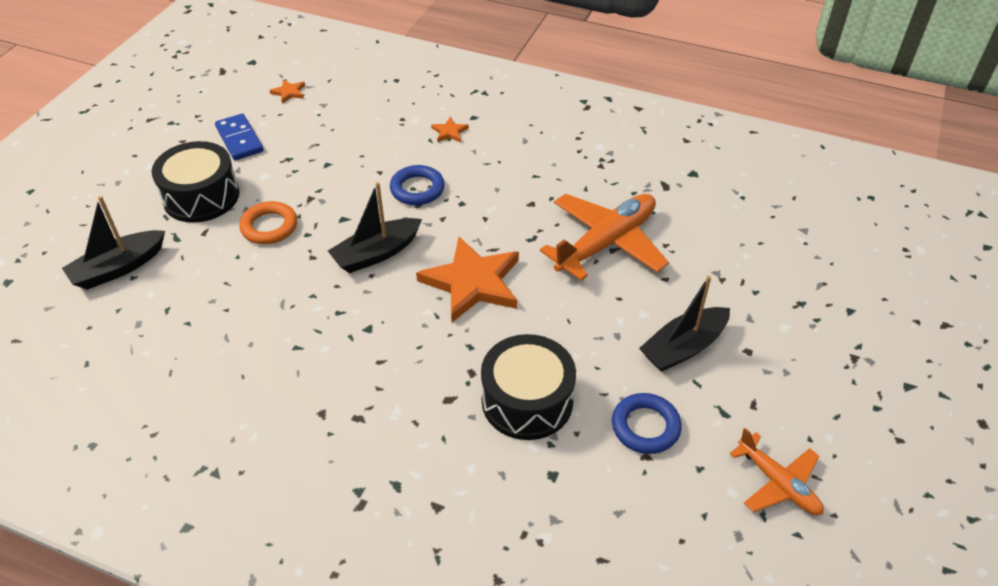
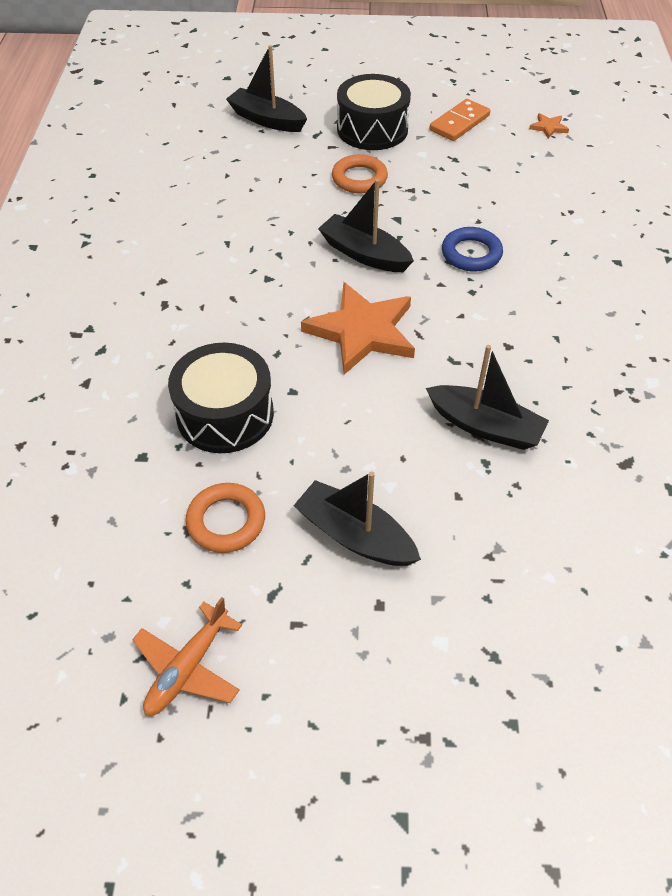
camera: 70 degrees right, 5 degrees up
blue domino [215,114,263,160] -> orange domino [429,99,490,141]
orange star [431,117,469,142] -> none
orange plane [540,194,669,281] -> black boat [426,345,549,450]
blue ring [612,393,682,454] -> orange ring [186,483,265,553]

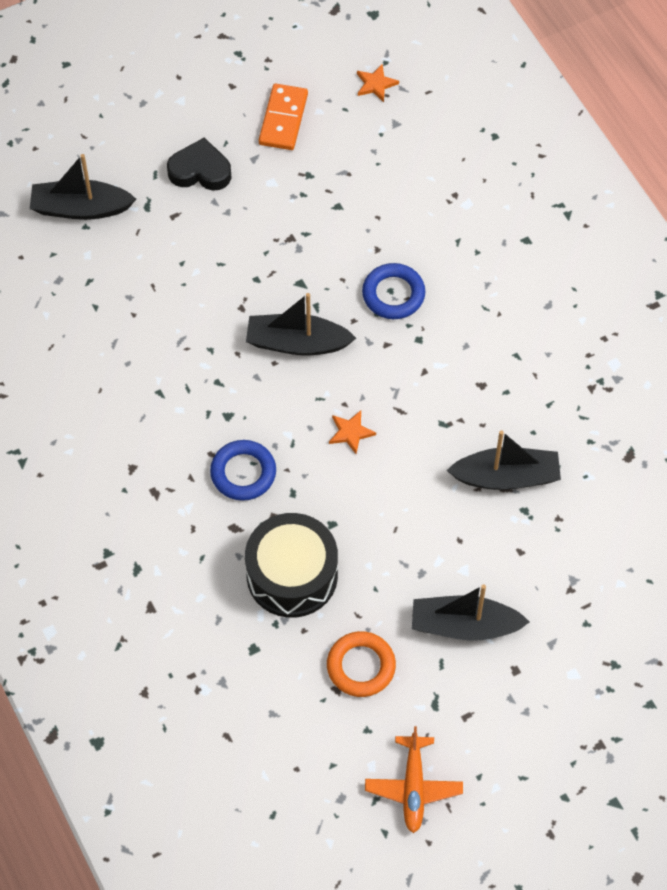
camera: 30 degrees left, 10 degrees up
orange star [301,282,415,375] -> orange star [329,410,376,454], size x0.42
orange ring [332,154,388,194] -> none
black drum [337,74,411,150] -> black heart [167,138,232,191]
none -> blue ring [210,440,276,501]

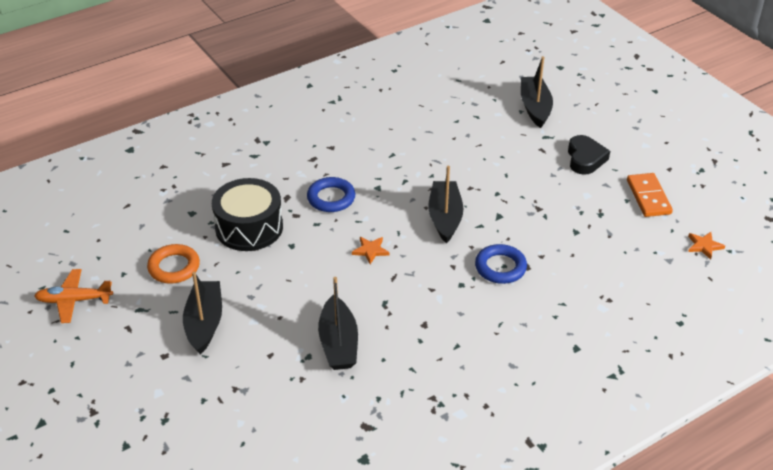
camera: 85 degrees right, 20 degrees down
orange domino [259,84,308,150] -> orange domino turned 75 degrees clockwise [627,173,673,217]

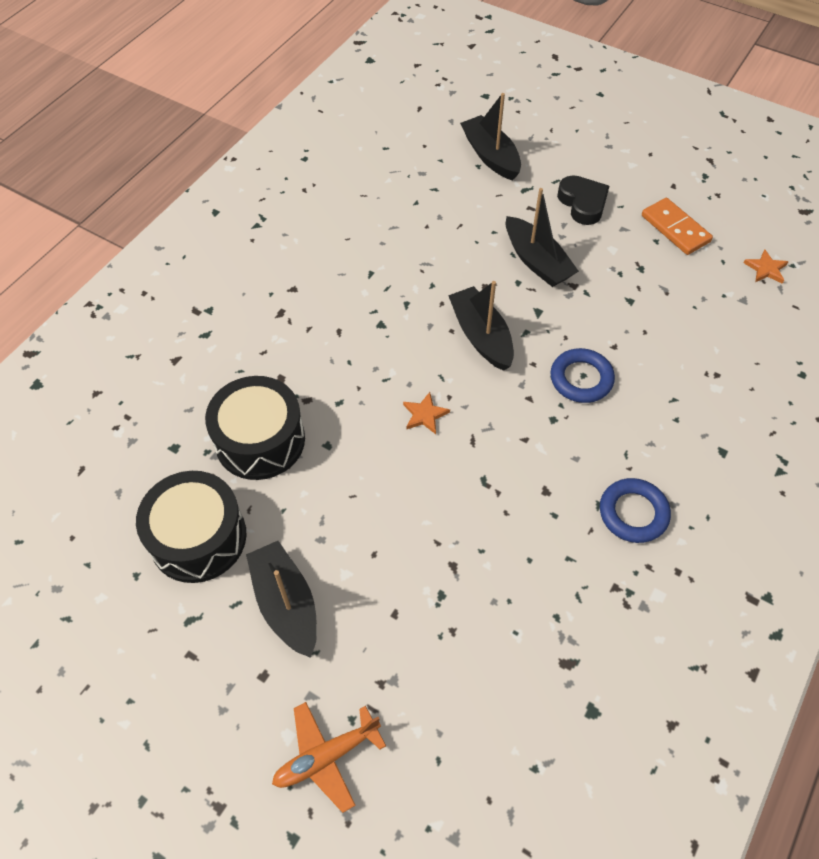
camera: 25 degrees left, 15 degrees up
orange plane [34,269,113,323] -> orange plane moved to [272,702,386,813]
orange ring [147,244,200,284] -> black drum [136,471,247,583]
blue ring [307,177,355,212] -> blue ring moved to [600,478,671,543]
black boat [318,277,358,370] -> black boat moved to [506,188,579,287]

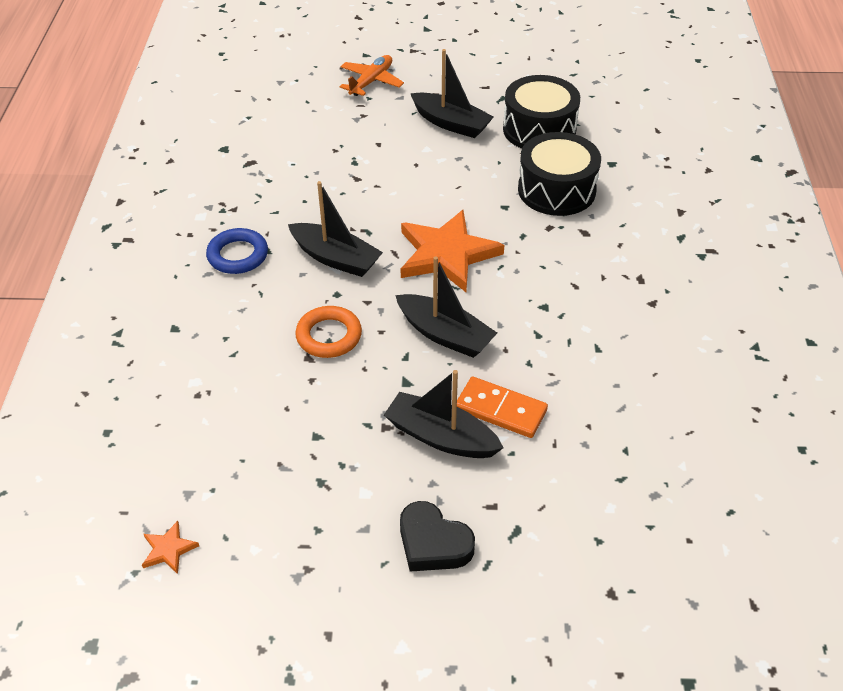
camera: 150 degrees right, 10 degrees down
orange star [403,392,450,434] -> orange star [401,210,504,292], size x2.40
black boat [460,93,521,181] -> black boat moved to [288,181,383,277]
blue ring [550,348,615,403] -> orange ring [295,306,362,358]
orange domino [642,198,713,255] -> orange domino moved to [457,377,548,438]

